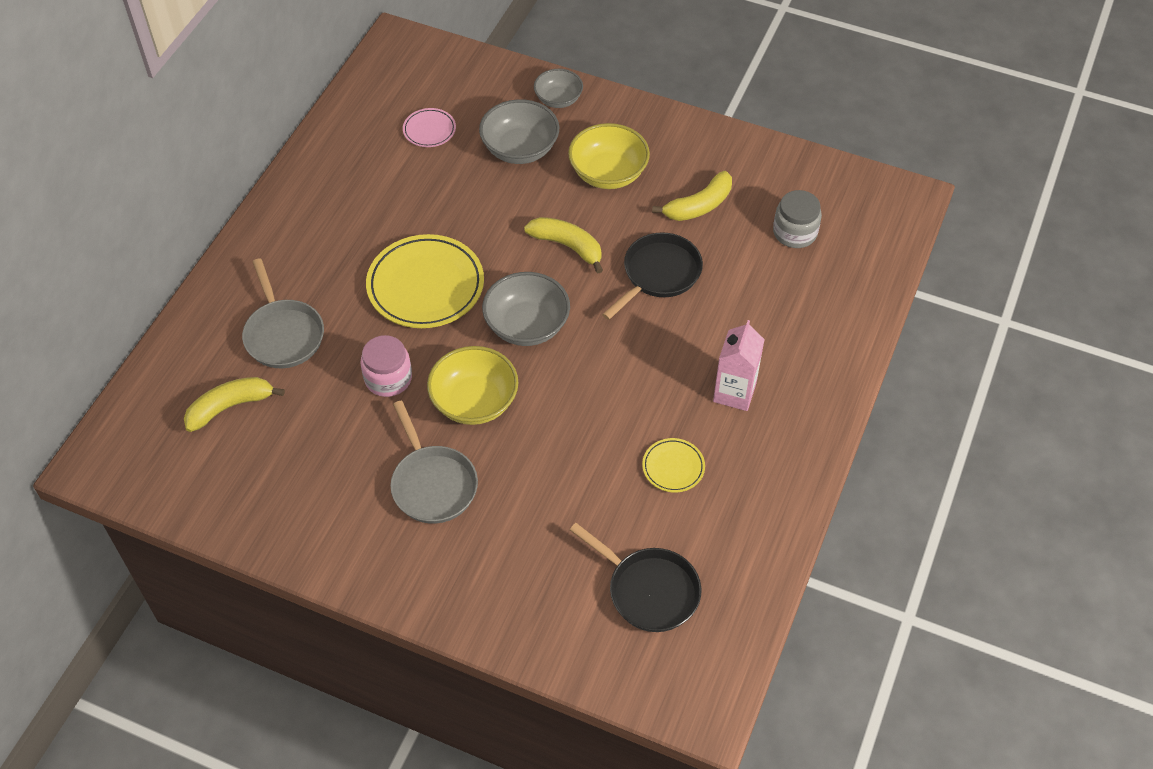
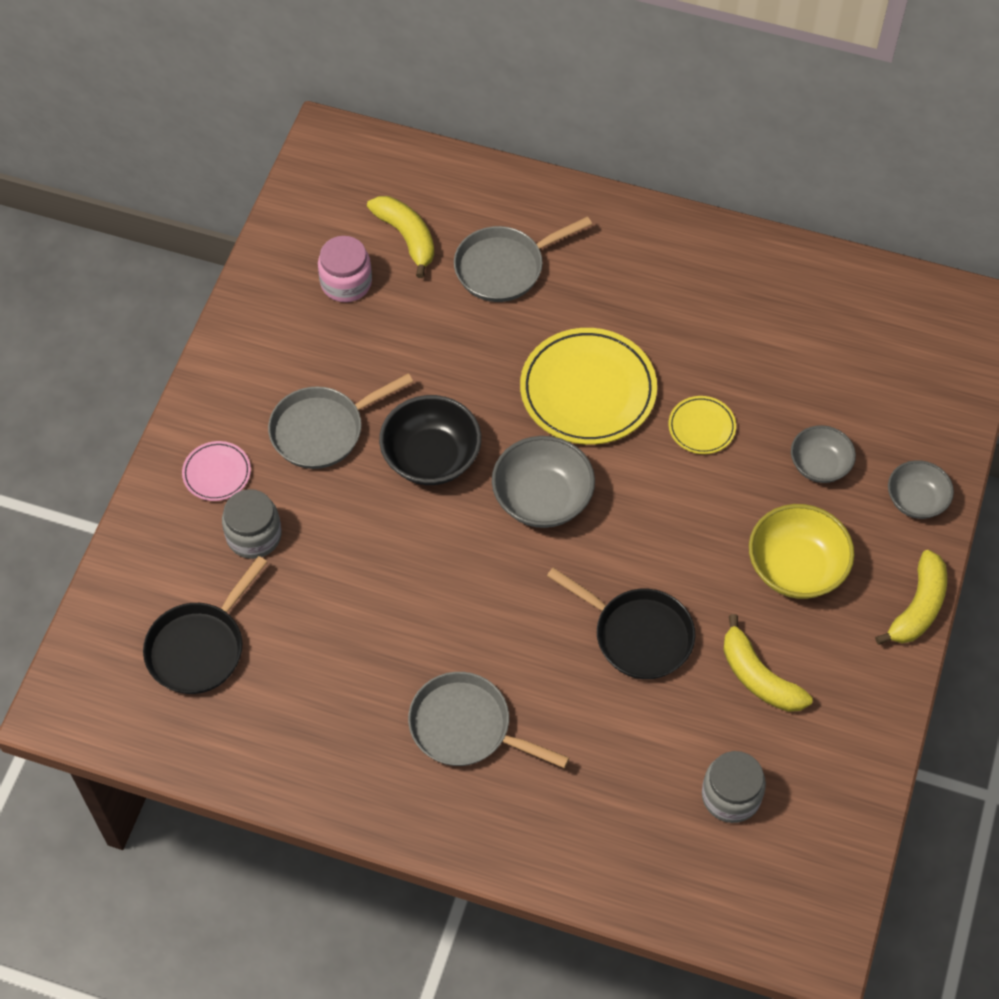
camera: 85 degrees right, 5 degrees up
pink jar [360,335,412,397] -> pink jar moved to [318,236,372,302]
pink plate [403,108,456,147] -> pink plate moved to [182,441,251,501]
yellow bowl [427,346,518,425] -> black bowl [379,395,481,485]
grey bowl [479,99,559,164] -> grey bowl [791,425,856,483], size x0.64
yellow banana [524,217,603,273] -> yellow banana moved to [875,550,947,645]
yellow plate [642,438,705,492] -> yellow plate moved to [668,396,736,454]
pink carton [713,320,765,411] -> grey pan [408,672,569,768]
none -> grey jar [222,489,282,559]

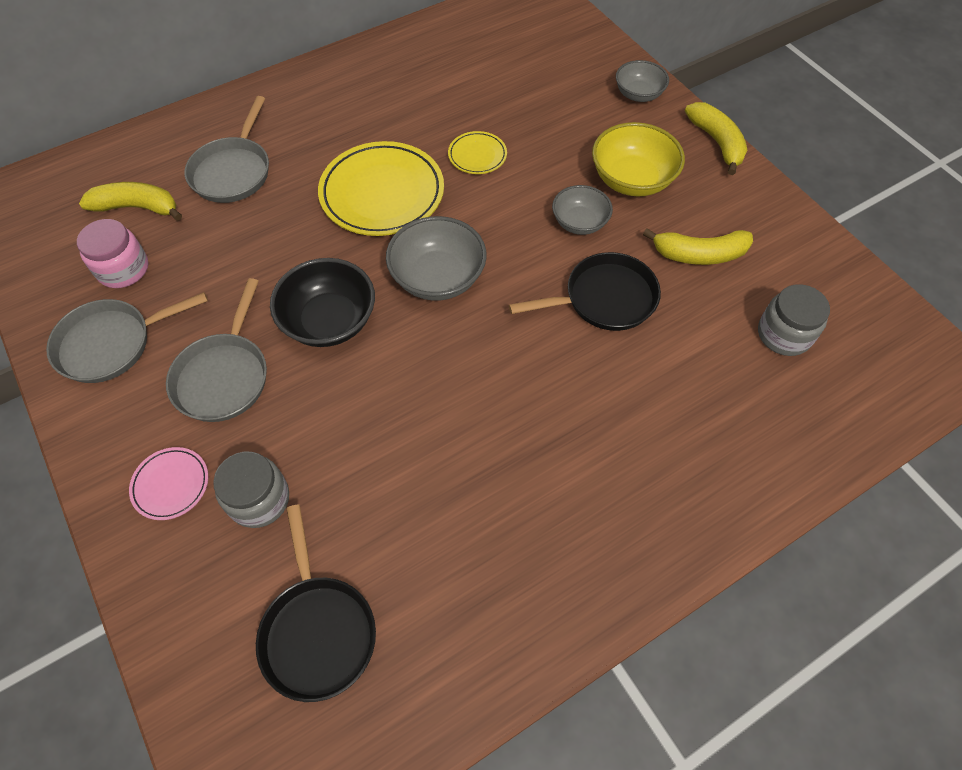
camera: 50 degrees left, 0 degrees up
grey pan [408,672,569,768] -> grey pan moved to [46,292,208,383]
grey bowl [791,425,856,483] -> grey bowl moved to [552,185,613,235]

